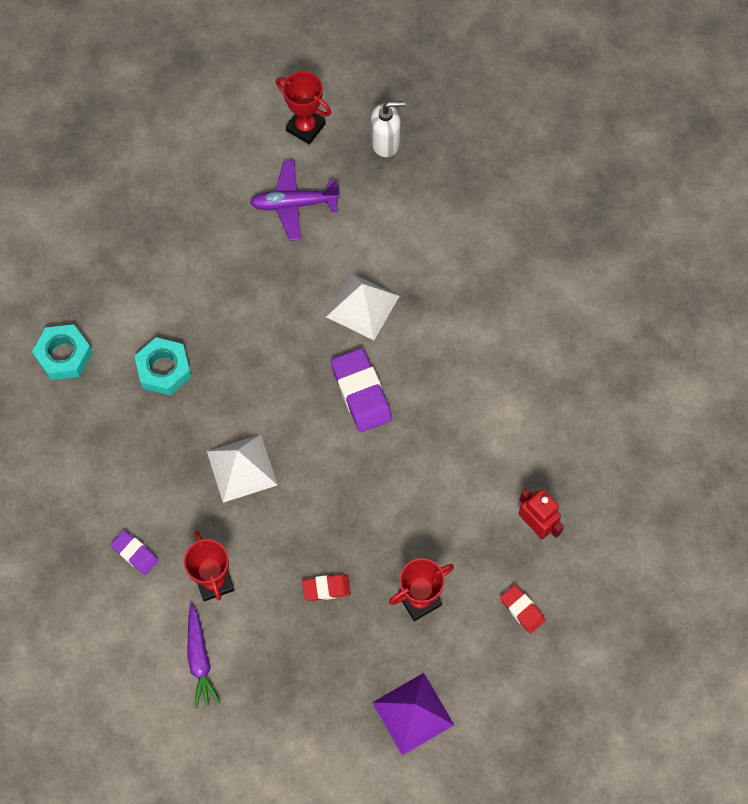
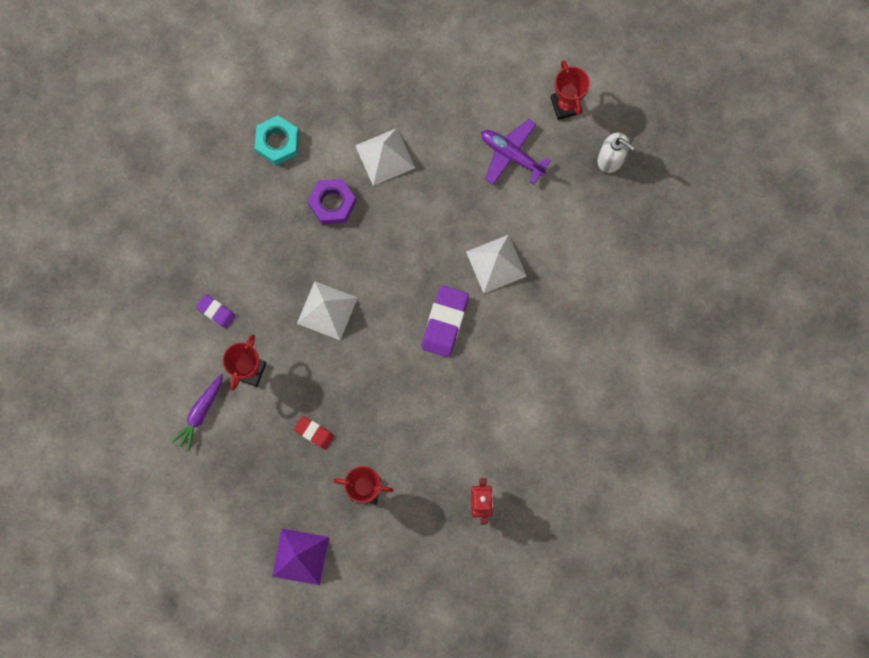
camera: 40 degrees right, 10 degrees up
purple eraser [111,530,159,575] -> purple eraser turned 45 degrees counterclockwise [196,294,236,329]
turquoise nut [134,337,192,396] -> purple nut [308,179,356,225]
red eraser [500,585,545,634] -> none
none -> white pyramid [355,128,415,186]

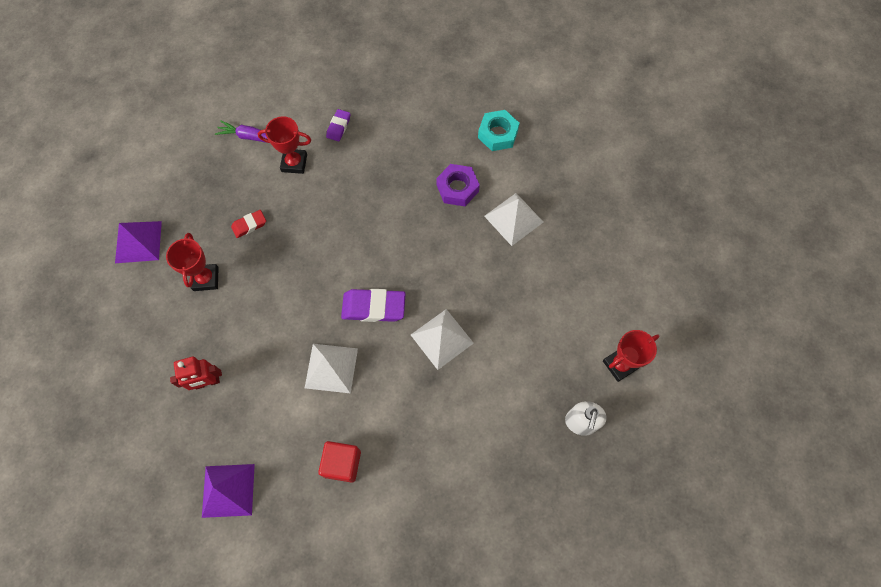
camera: 75 degrees right, 10 degrees down
red eraser [294,416,334,450] -> red eraser turned 45 degrees clockwise [231,210,266,238]
white pyramid [297,281,358,340] -> white pyramid moved to [305,344,358,393]
purple plane [481,119,551,185] -> none
none -> purple pyramid [202,464,255,518]
none -> red cube [318,441,361,483]

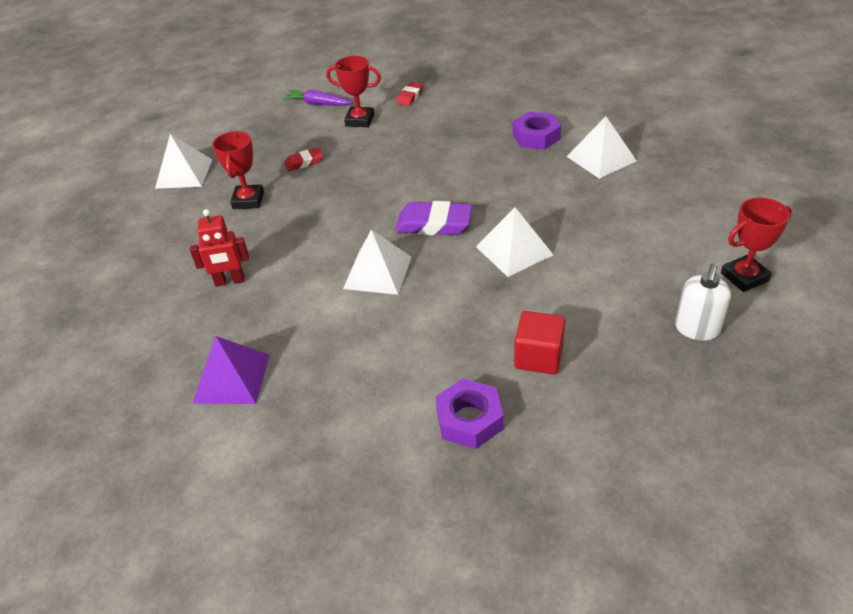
camera: 10 degrees right, 25 degrees down
purple pyramid [115,221,162,263] -> white pyramid [155,134,212,189]
red cube [318,441,361,483] -> red cube moved to [514,311,565,375]
purple eraser [326,109,351,141] -> red eraser [396,82,423,106]
turquoise nut [478,110,520,151] -> none
none -> purple nut [435,379,504,449]

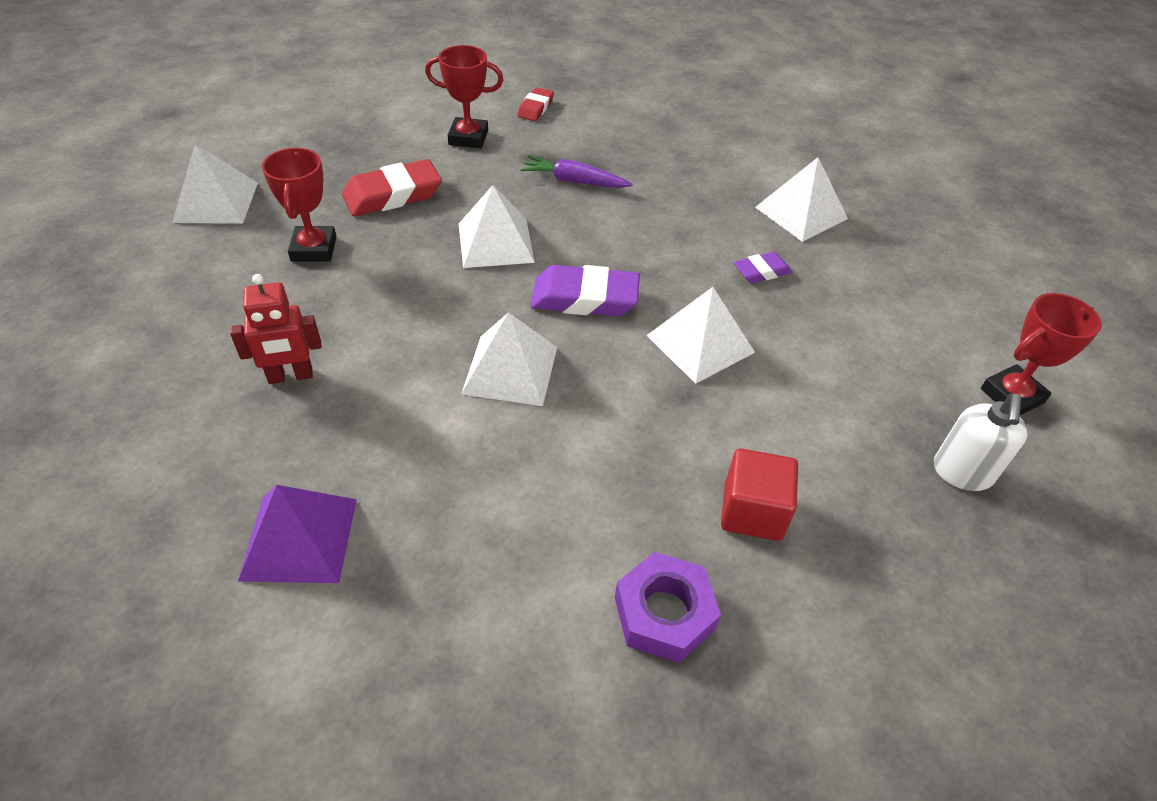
camera: 10 degrees left, 5 degrees up
purple carrot [282,90,353,106] -> purple carrot moved to [520,155,633,188]
red eraser [284,148,323,171] -> red eraser [342,159,442,216], size x1.77
purple nut [513,112,561,150] -> none
none -> white pyramid [459,185,535,268]
none -> purple eraser [734,252,792,283]

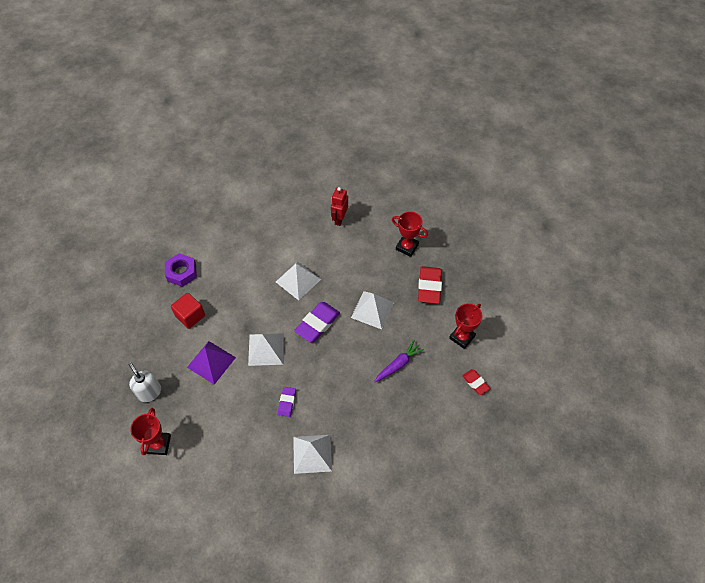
camera: 125 degrees right, 10 degrees up
white pyramid [172,144,258,224] -> none
purple pyramid [238,485,357,583] -> purple pyramid moved to [187,341,236,385]

